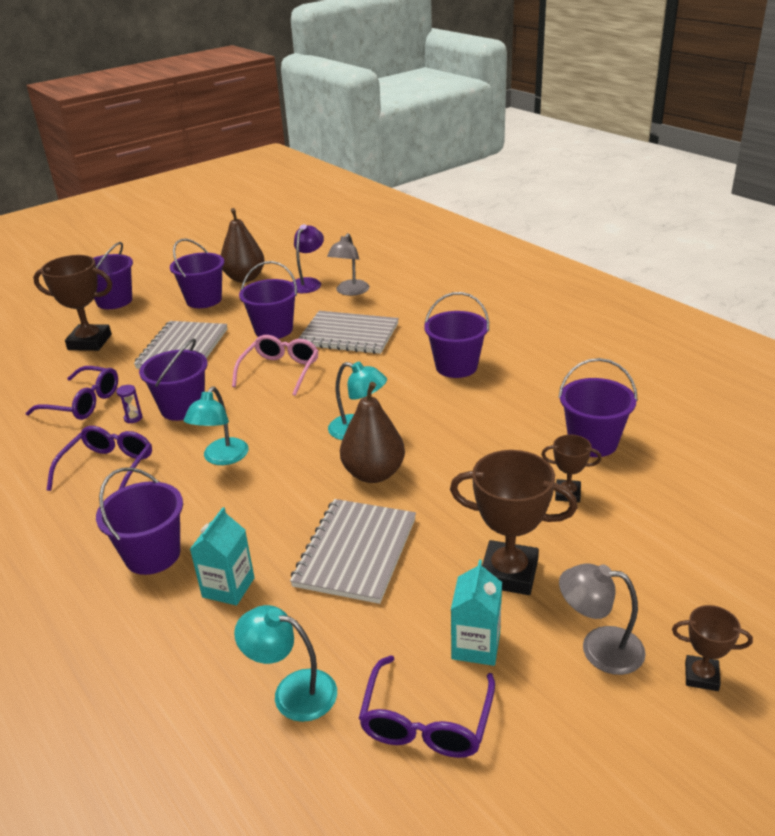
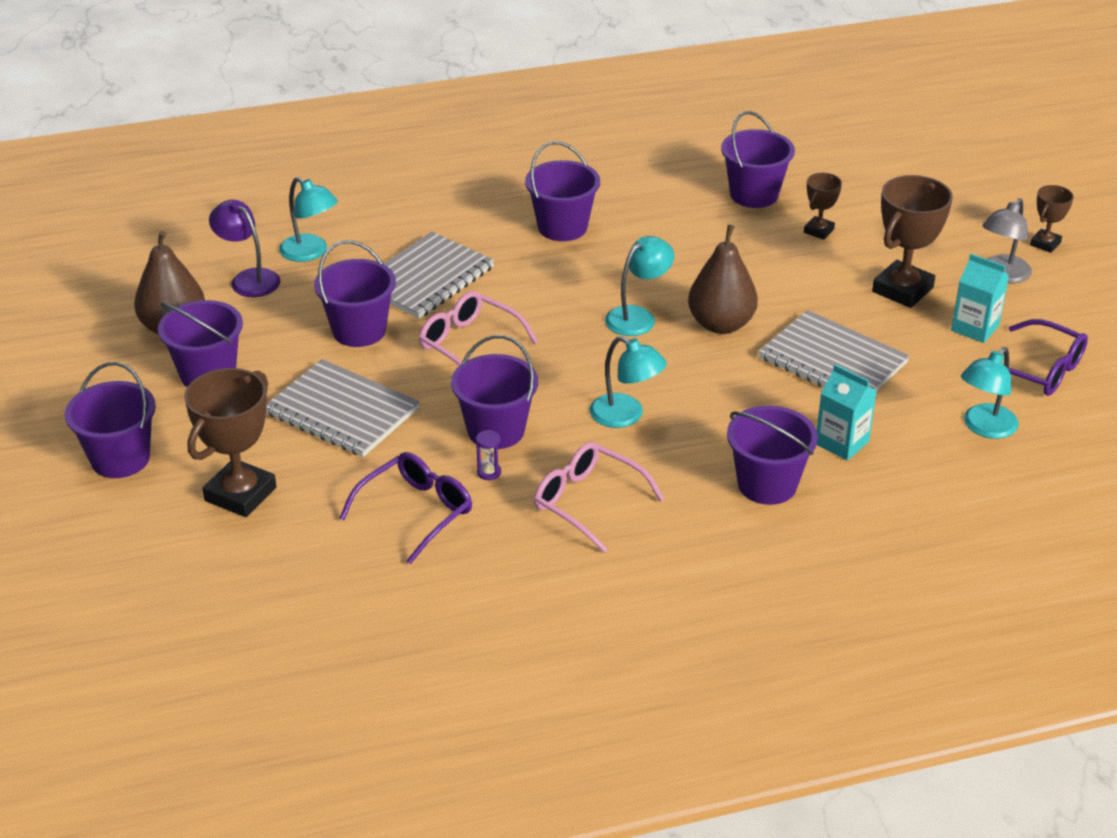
camera: 70 degrees left, 5 degrees up
purple glasses [47,426,152,491] -> pink glasses [534,442,664,553]
grey lamp [327,233,369,296] -> turquoise lamp [279,177,338,262]

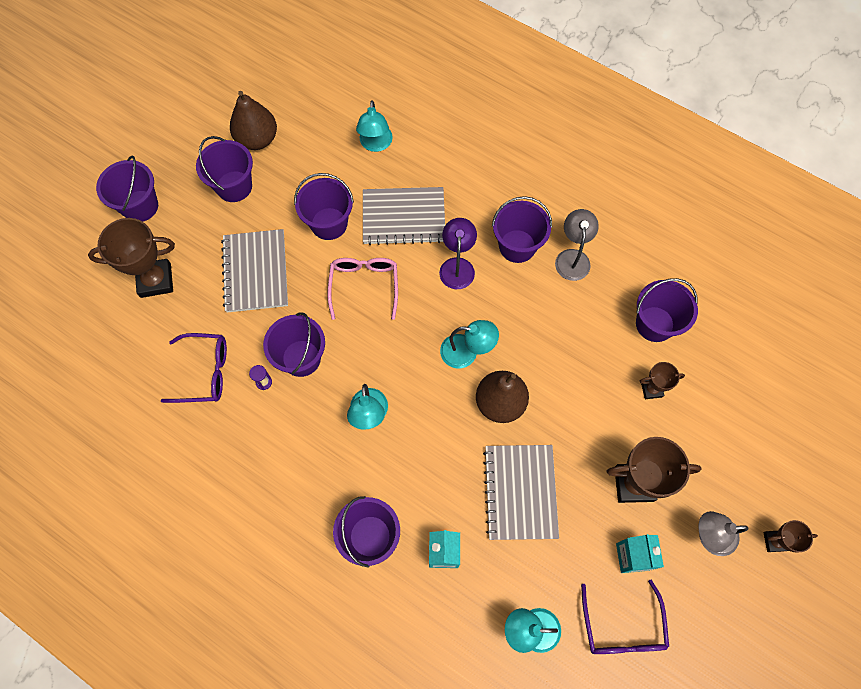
camera: 50 degrees right, 30 degrees up
purple lamp [209,200,280,297] -> purple lamp moved to [439,218,477,289]
pink glasses [534,442,664,553] -> none
none -> grey lamp [555,209,599,281]

